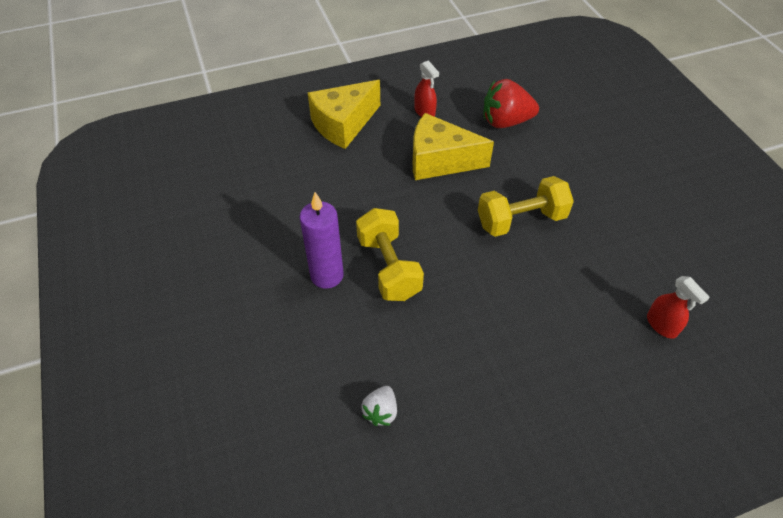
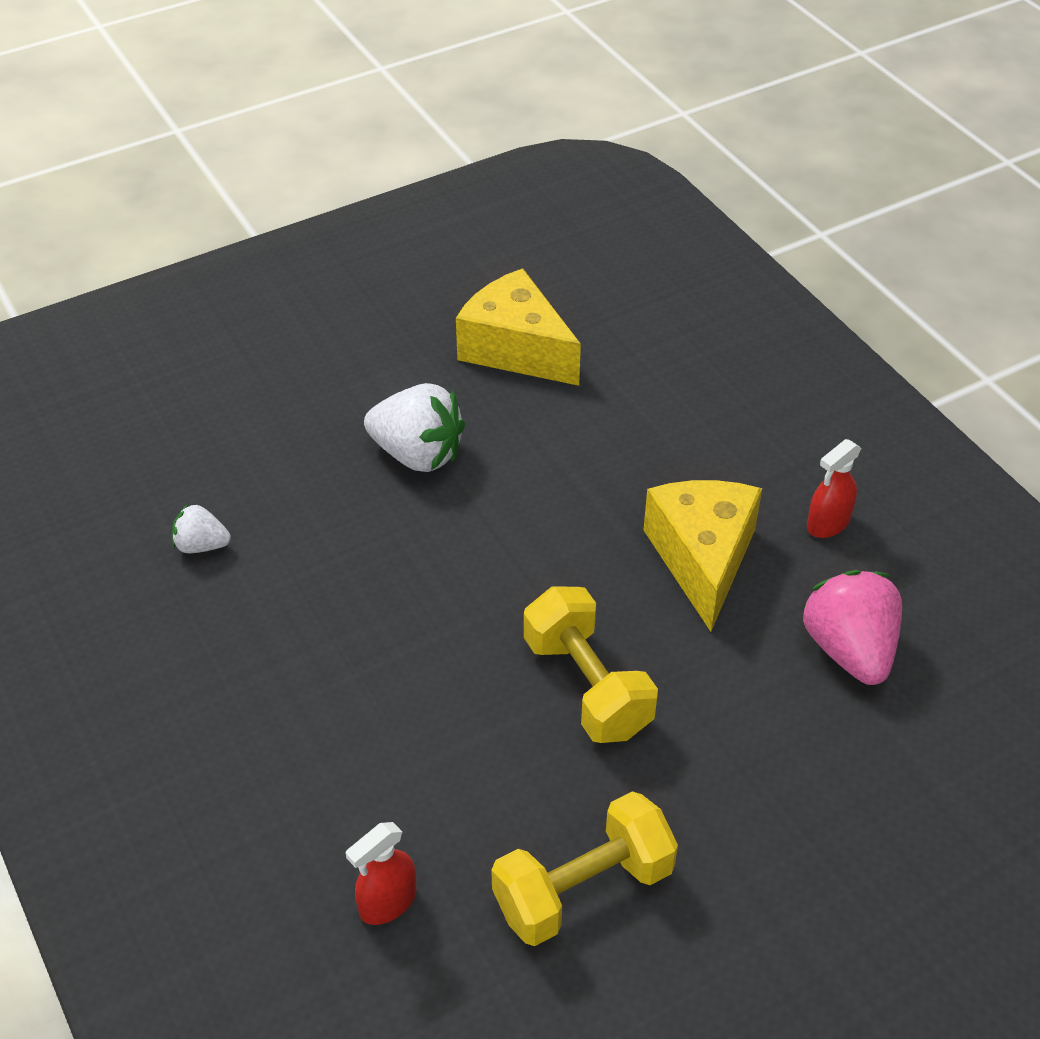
camera: 80 degrees right, 5 degrees down
purple candle [300,192,344,289] -> white strawberry [364,383,465,472]
yellow cheese [308,80,380,149] -> yellow cheese moved to [456,268,581,386]
yellow dumbbell [356,208,424,301] -> yellow dumbbell moved to [491,791,678,946]
red strawberry [483,79,539,128] -> pink strawberry [802,570,902,685]

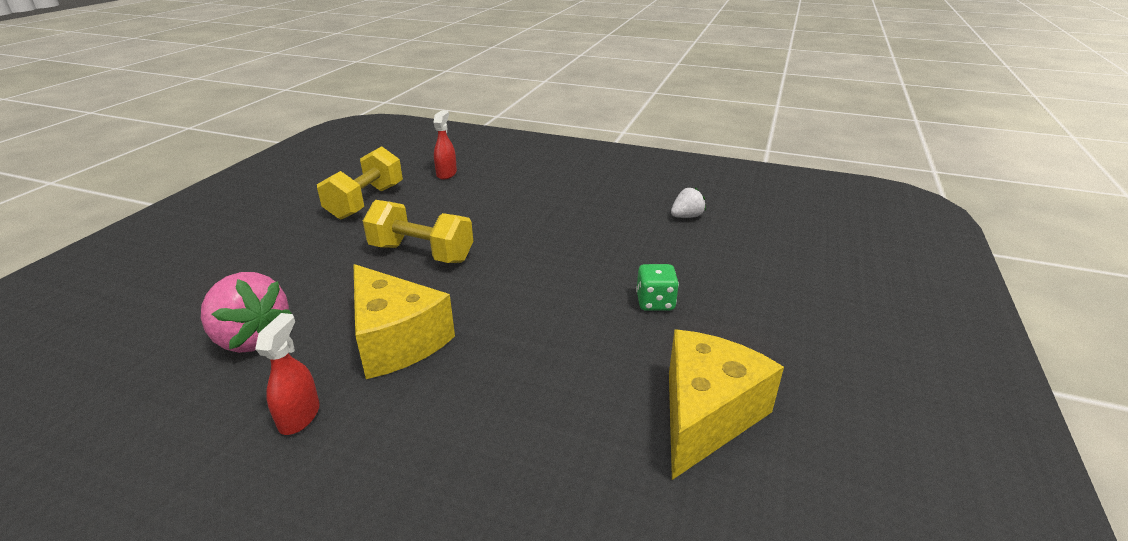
camera: 140 degrees right, 15 degrees down
white strawberry [364,383,465,472] -> green dice [636,264,679,310]
yellow cheese [456,268,581,386] -> yellow cheese turned 60 degrees counterclockwise [669,330,784,480]

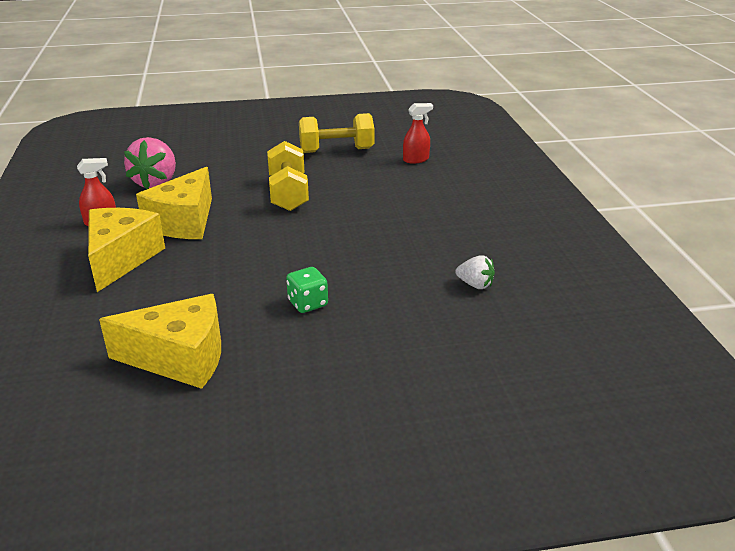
camera: 60 degrees right, 0 degrees up
none -> yellow cheese [88,208,165,292]

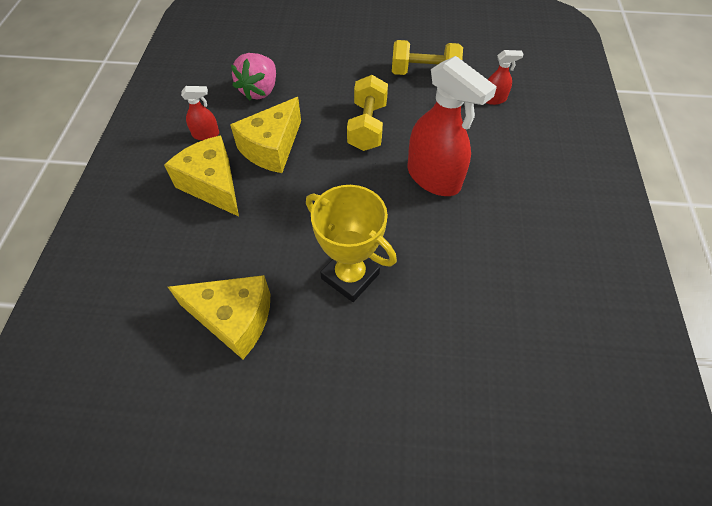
camera: 15 degrees right, 25 degrees up
yellow cheese [88,208,165,292] -> yellow cheese turned 60 degrees counterclockwise [164,135,239,217]
green dice [286,267,328,313] -> yellow trophy [306,185,397,302]
white strawberry [456,255,495,289] -> none
none -> red spray bottle [408,56,497,196]

